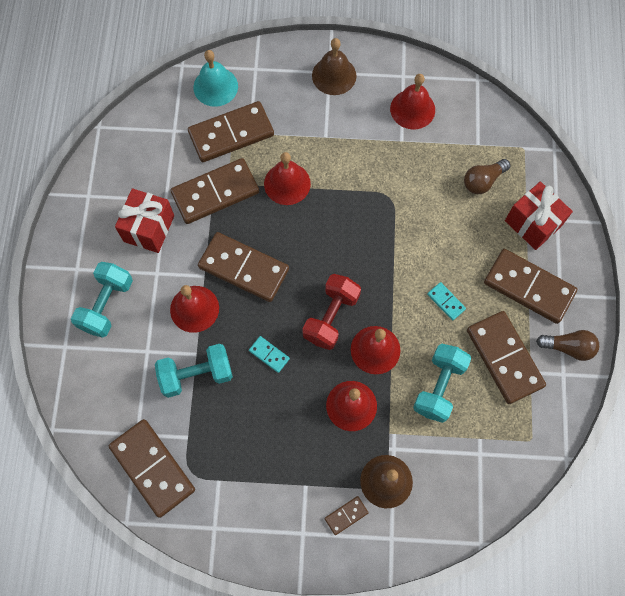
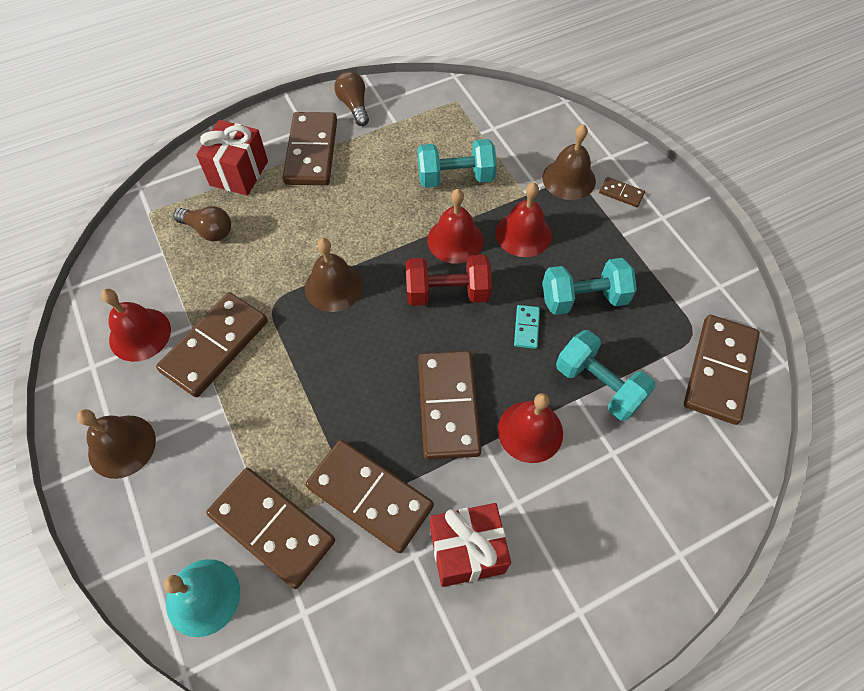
camera: 120 degrees left, 10 degrees down
turquoise dumbbell [71,262,133,338] -> turquoise dumbbell moved to [542,258,637,315]
red bell [264,152,311,205] -> none
turquoise domino [427,282,466,320] -> none
brown domino [467,311,546,404] -> brown domino moved to [156,292,268,397]
none -> brown bell [305,238,363,312]

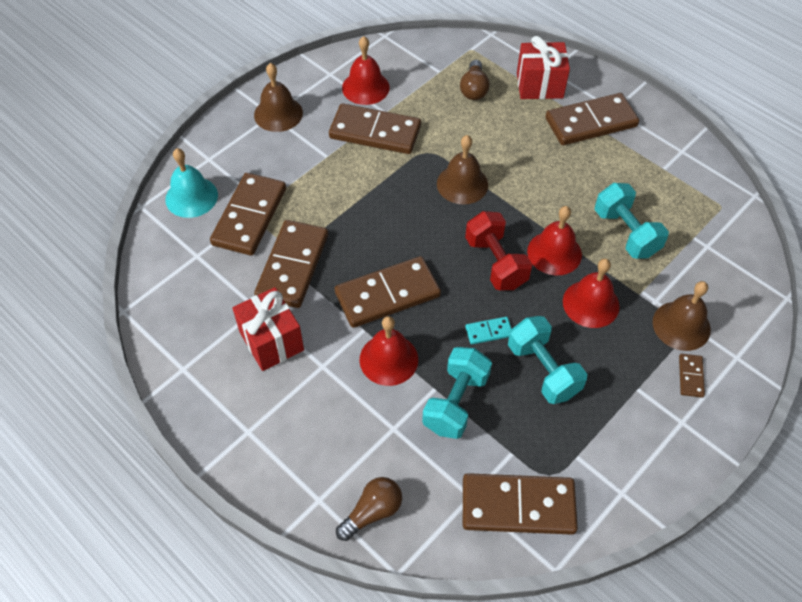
camera: 70 degrees right, 5 degrees down
brown light bulb [334,71,369,126] -> brown light bulb moved to [336,477,402,541]

